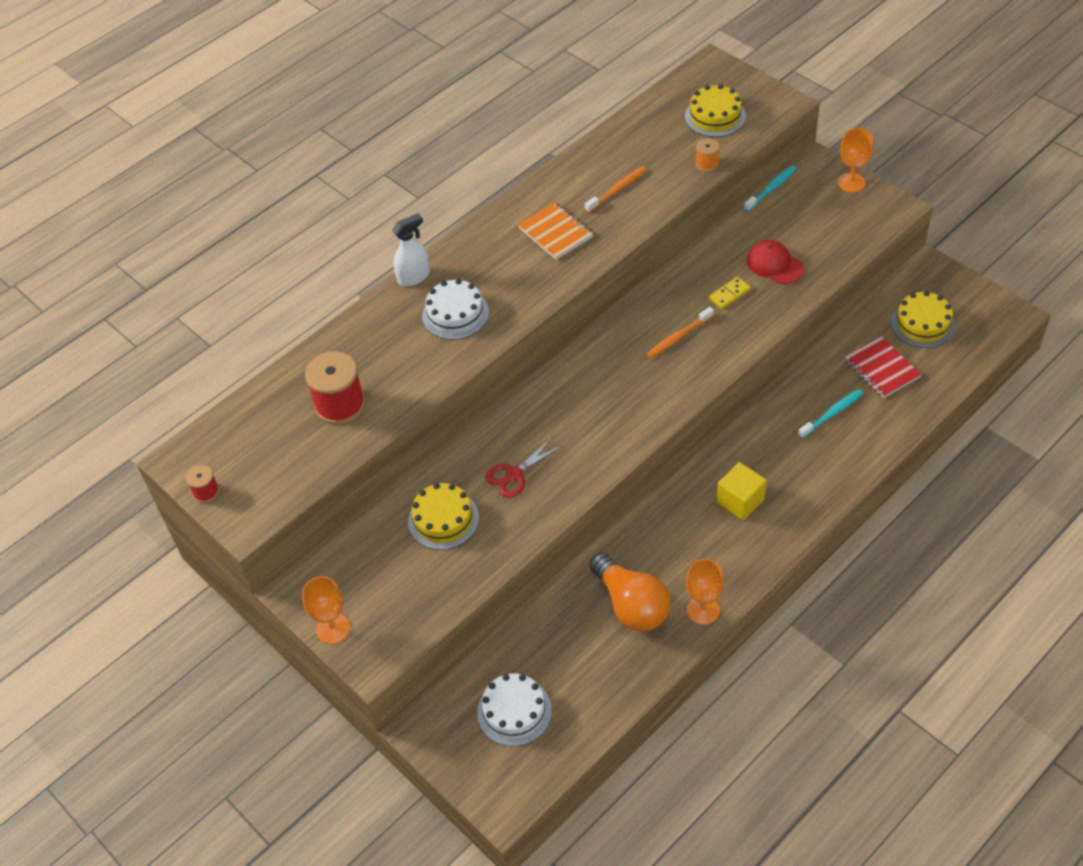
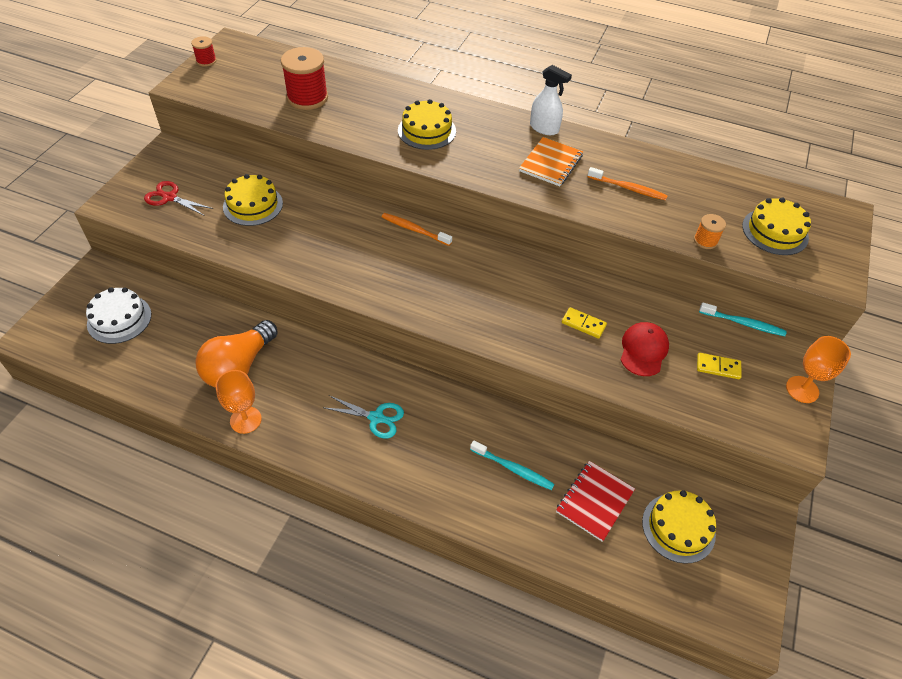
camera: 60 degrees right, 0 degrees up
orange goblet [302,576,350,644] -> none
white spray bottle [392,213,430,286] -> white spray bottle moved to [530,65,572,135]
white cake [422,279,489,340] -> yellow cake [398,99,456,150]
red scissors [485,438,561,497] -> red scissors moved to [144,181,213,216]
orange toothbrush [646,307,714,359] -> orange toothbrush moved to [382,213,452,246]
yellow cube [717,462,767,520] -> turquoise scissors [325,395,404,439]
none -> yellow domino [697,353,742,379]

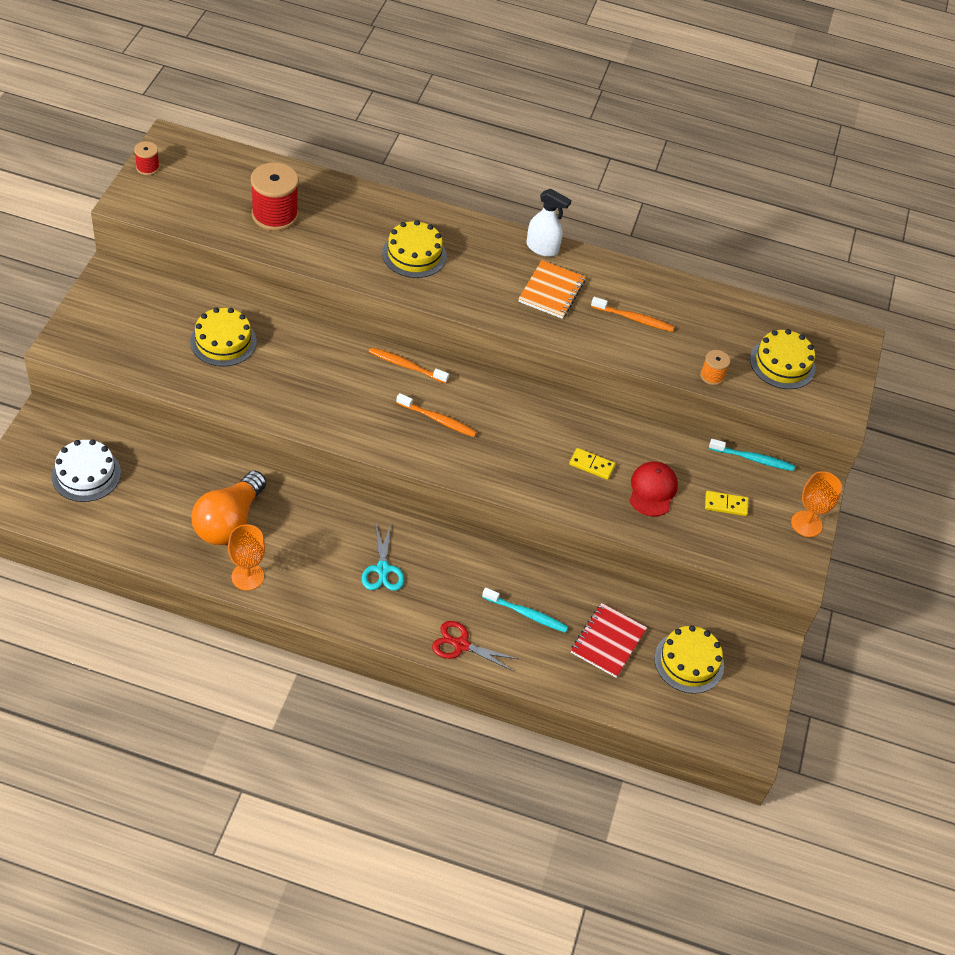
camera: 10 degrees left, 0 degrees up
red scissors [144,181,213,216] -> red scissors moved to [432,621,518,672]
turquoise scissors [325,395,404,439] -> turquoise scissors turned 75 degrees clockwise [362,523,404,591]
none -> orange toothbrush [396,393,477,437]

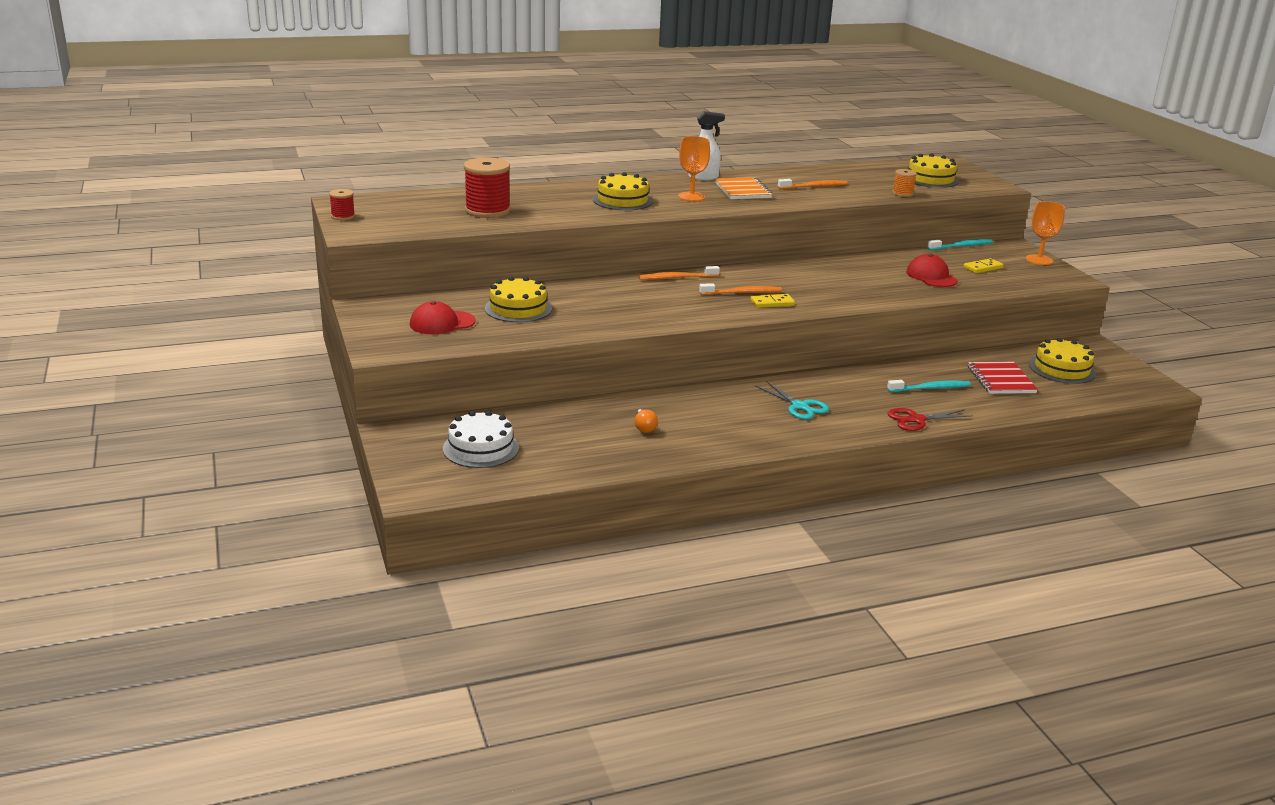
camera: 30 degrees left, 25 degrees down
orange light bulb [192,471,266,545] -> orange light bulb [635,409,658,433], size x0.40
orange goblet [228,524,265,591] -> orange goblet moved to [678,136,710,201]
yellow domino [569,448,615,480] -> yellow domino moved to [750,294,795,308]
none -> red cap [410,301,476,334]

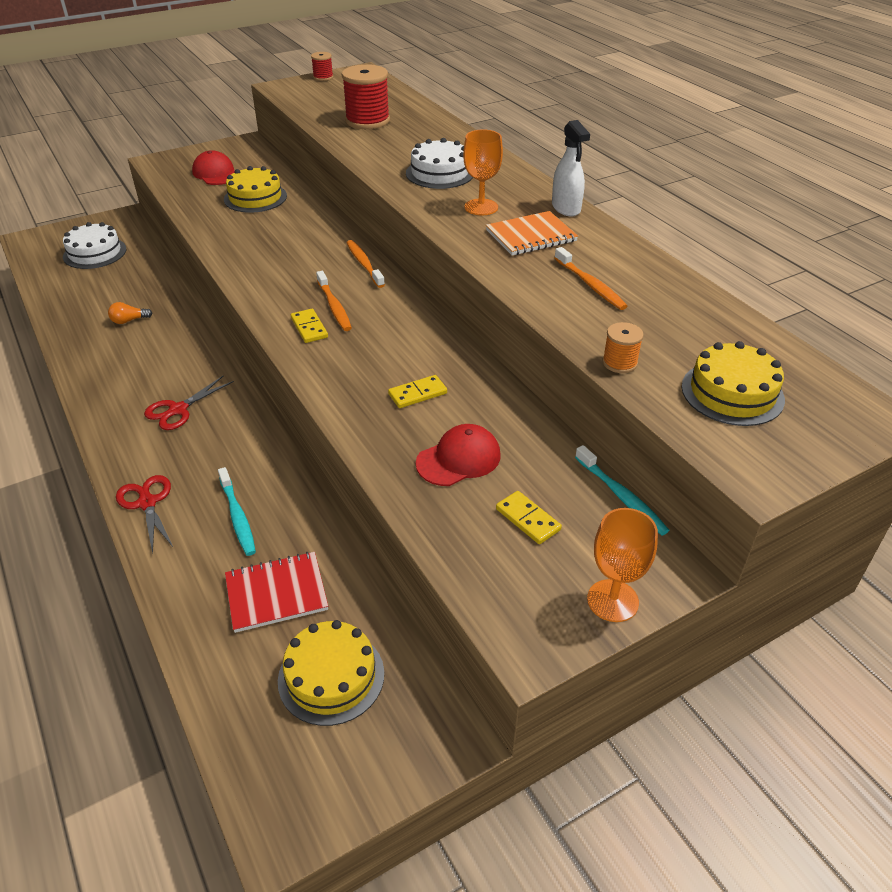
camera: 80 degrees right, 15 degrees up
yellow cake [593,172,653,211] -> white cake [406,138,473,189]
turquoise scissors [755,381,829,420] -> red scissors [144,375,234,430]
none -> yellow domino [388,375,447,408]

